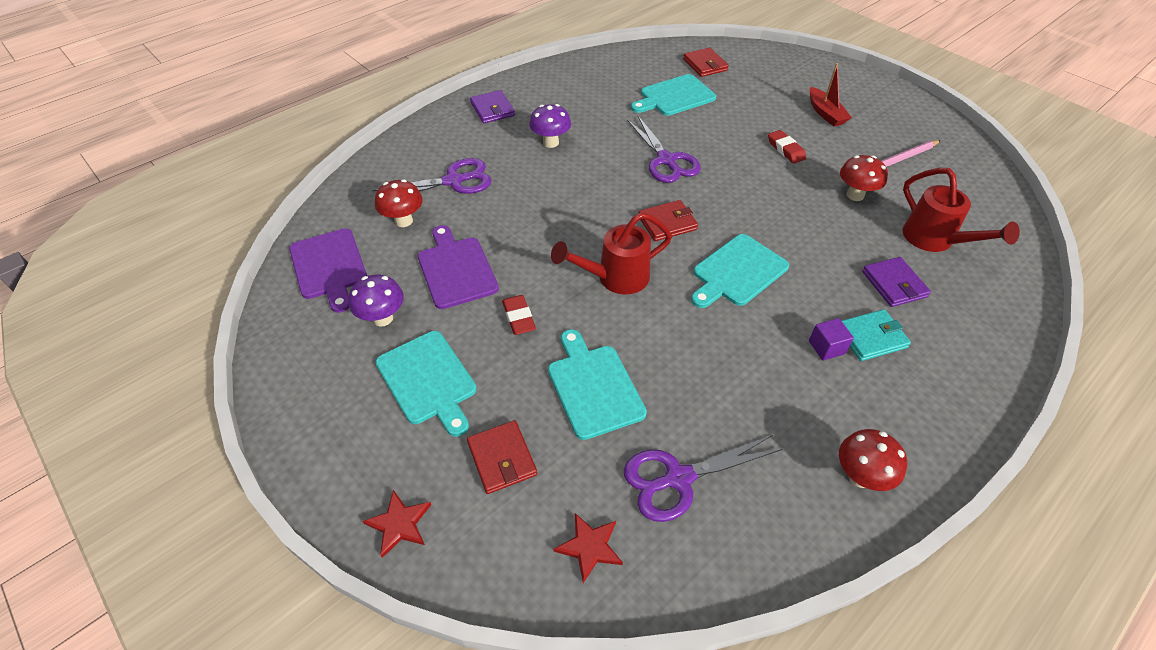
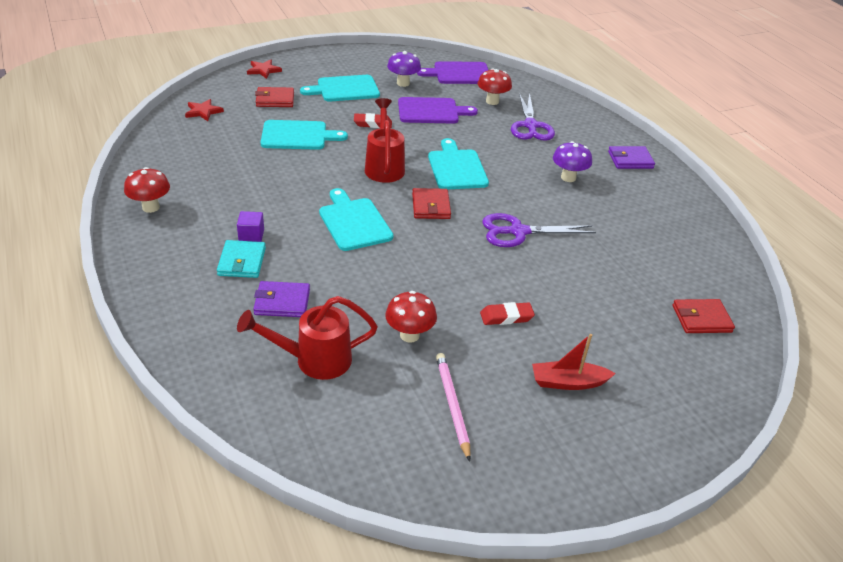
camera: 105 degrees right, 10 degrees down
purple scissors [624,435,783,522] -> none
turquoise cutting board [631,74,716,116] -> turquoise cutting board moved to [428,138,489,189]

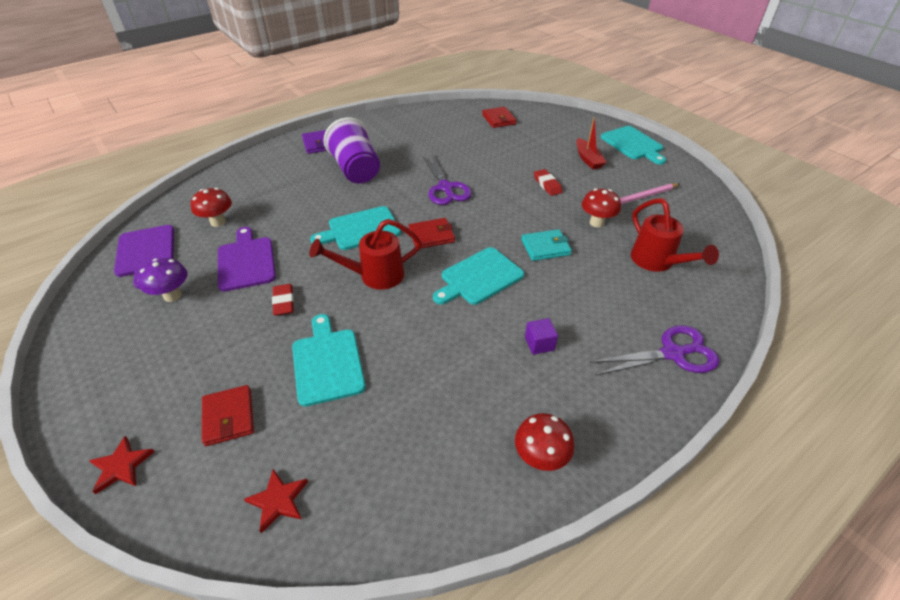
camera: 100 degrees left, 5 degrees up
turquoise wallet [217,240,266,278] -> turquoise wallet moved to [521,229,572,261]
purple wallet [253,281,310,317] -> none
turquoise cutting board [300,75,380,102] -> turquoise cutting board moved to [601,126,666,165]
purple scissors [511,93,555,141] -> purple scissors moved to [589,325,719,376]
purple mushroom [553,141,592,182] -> purple cup [324,117,380,183]

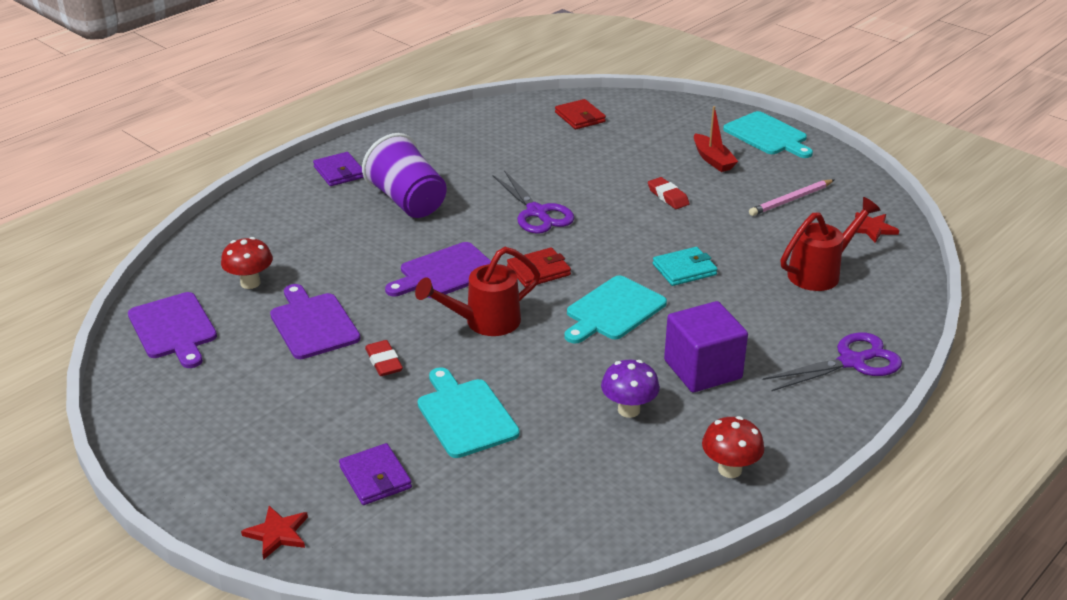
camera: 10 degrees left, 10 degrees down
purple mushroom [138,258,187,302] -> purple mushroom moved to [601,360,660,418]
red wallet [202,385,254,446] -> purple wallet [339,443,412,505]
red star [244,469,308,533] -> red star moved to [855,212,899,243]
turquoise cutting board [310,206,401,250] -> purple cutting board [385,242,491,298]
purple cube [525,318,558,355] -> purple cube [664,301,748,392], size x2.12
red mushroom [582,188,621,227] -> none
red watering can [631,198,719,272] -> red watering can turned 90 degrees counterclockwise [781,197,881,291]

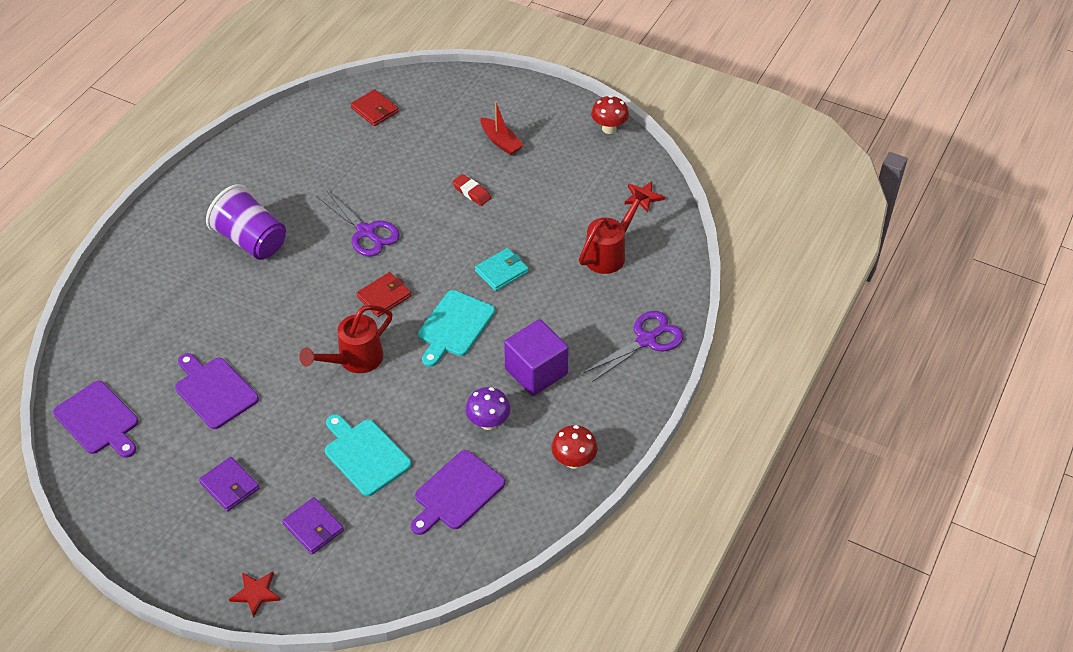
camera: 15 degrees left, 15 degrees up
red mushroom [221,237,273,289] -> red mushroom moved to [591,95,629,134]
purple wallet [313,152,364,186] -> purple wallet moved to [199,457,259,511]
red eraser [365,340,403,376] -> none
purple cutting board [385,242,491,298] -> purple cutting board moved to [411,450,505,535]
turquoise cutting board [723,111,813,158] -> none
pink pencil [749,179,834,216] -> none

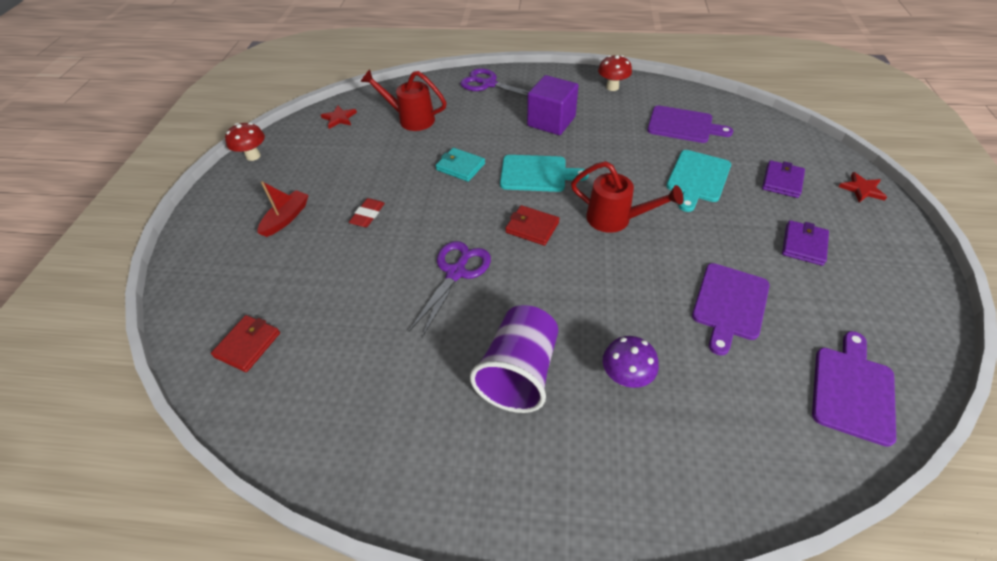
camera: 110 degrees left, 0 degrees up
purple mushroom [465,387,511,430] -> purple mushroom moved to [603,336,659,388]

